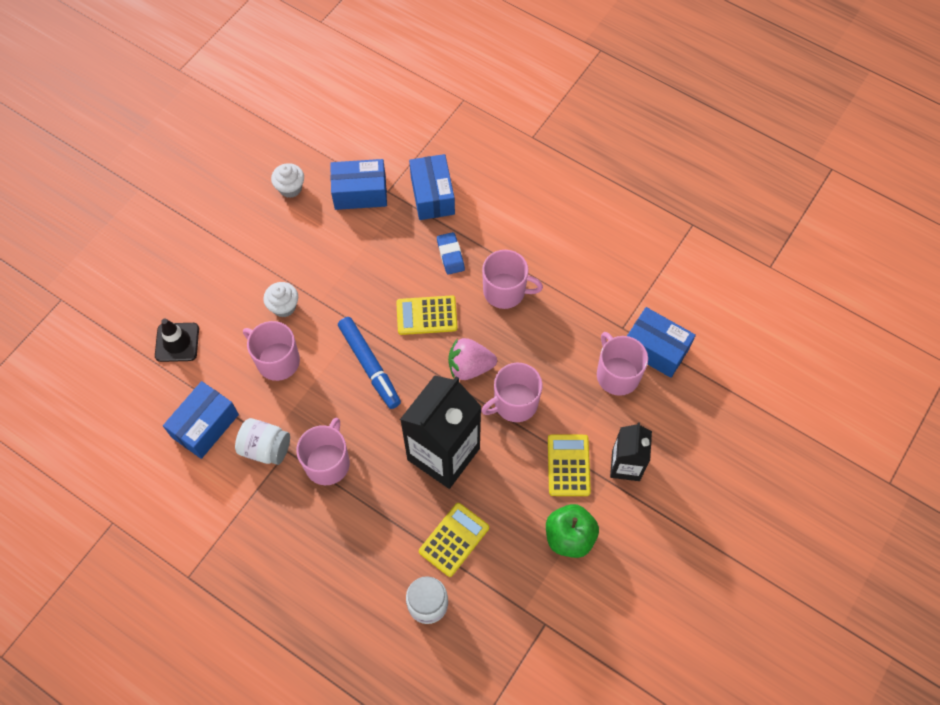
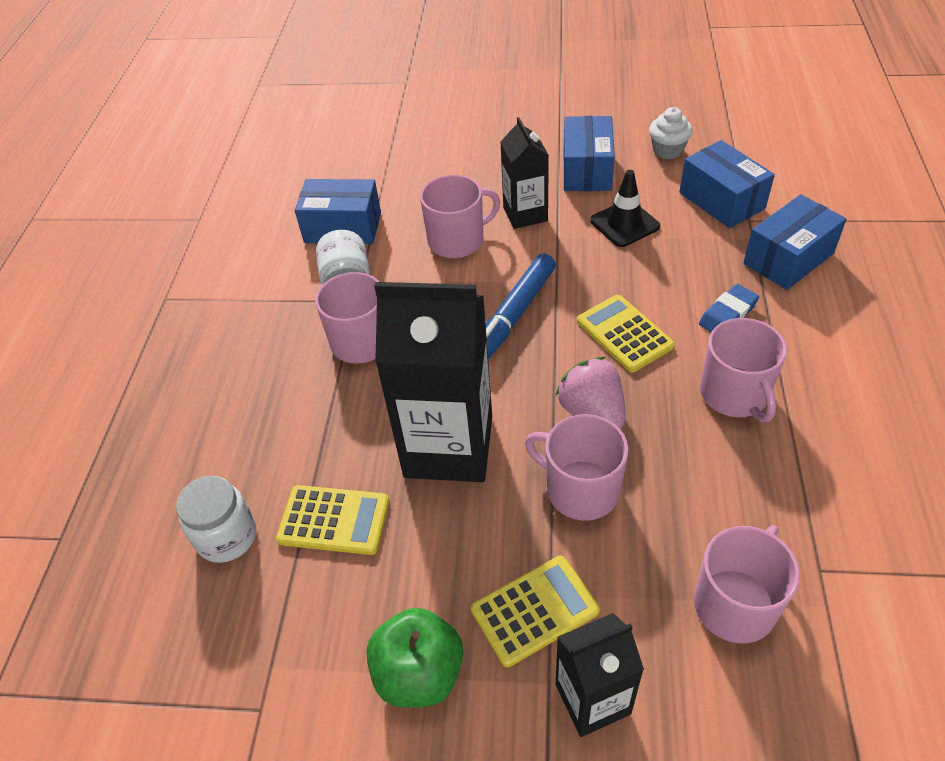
camera: 65 degrees right, 15 degrees down
black traffic cone [155,319,199,362] -> black traffic cone moved to [590,170,660,247]
pink mug [243,321,300,381] -> pink mug turned 60 degrees clockwise [420,175,500,258]
white cupcake [263,282,298,317] -> black carton [501,117,549,229]
blue box [627,307,696,378] -> blue box moved to [564,116,615,191]

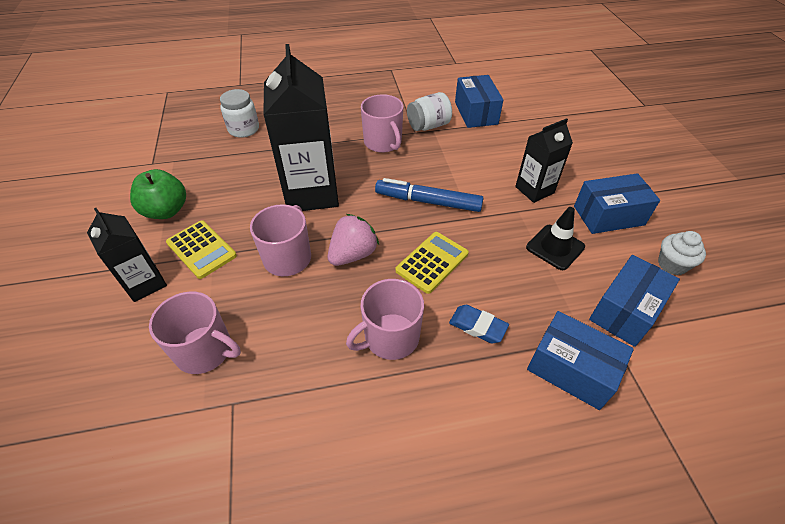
camera: 70 degrees right, 0 degrees up
yellow calculator [276,485,389,555] -> none
pink mug [420,175,500,258] -> none

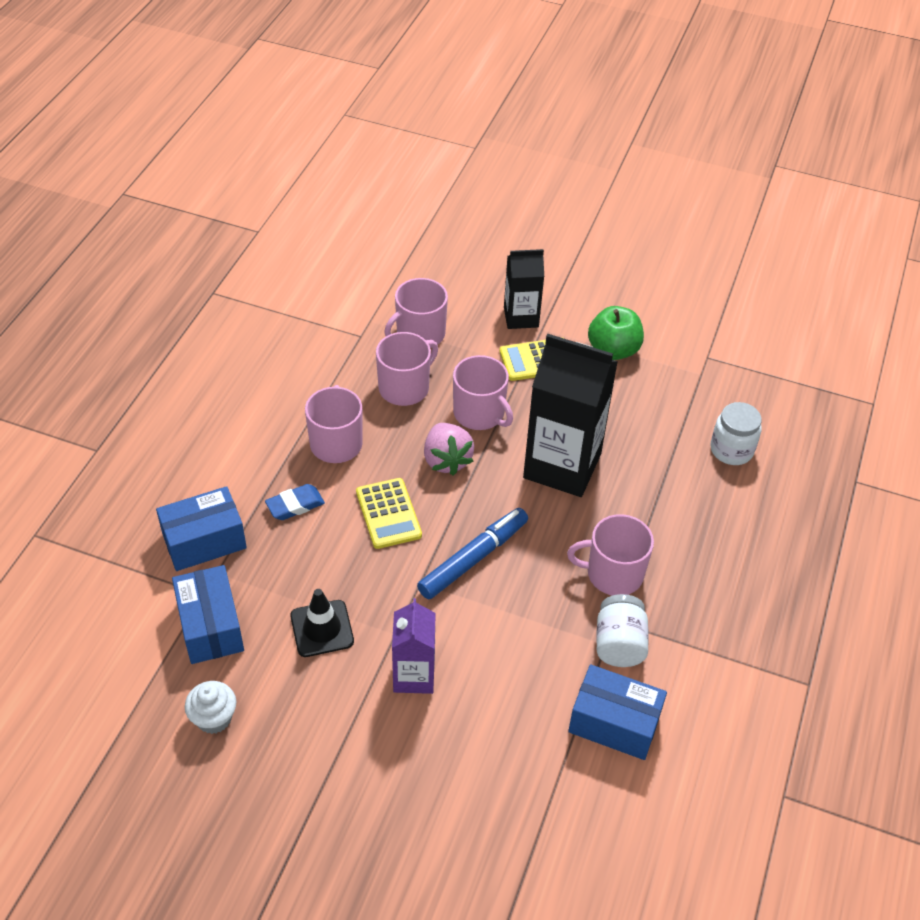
camera: 120 degrees right, 0 degrees up
black carton [515,118,573,203] -> purple carton [392,598,436,694]
blue box [574,173,660,234] -> none
none -> pink mug [376,332,438,406]

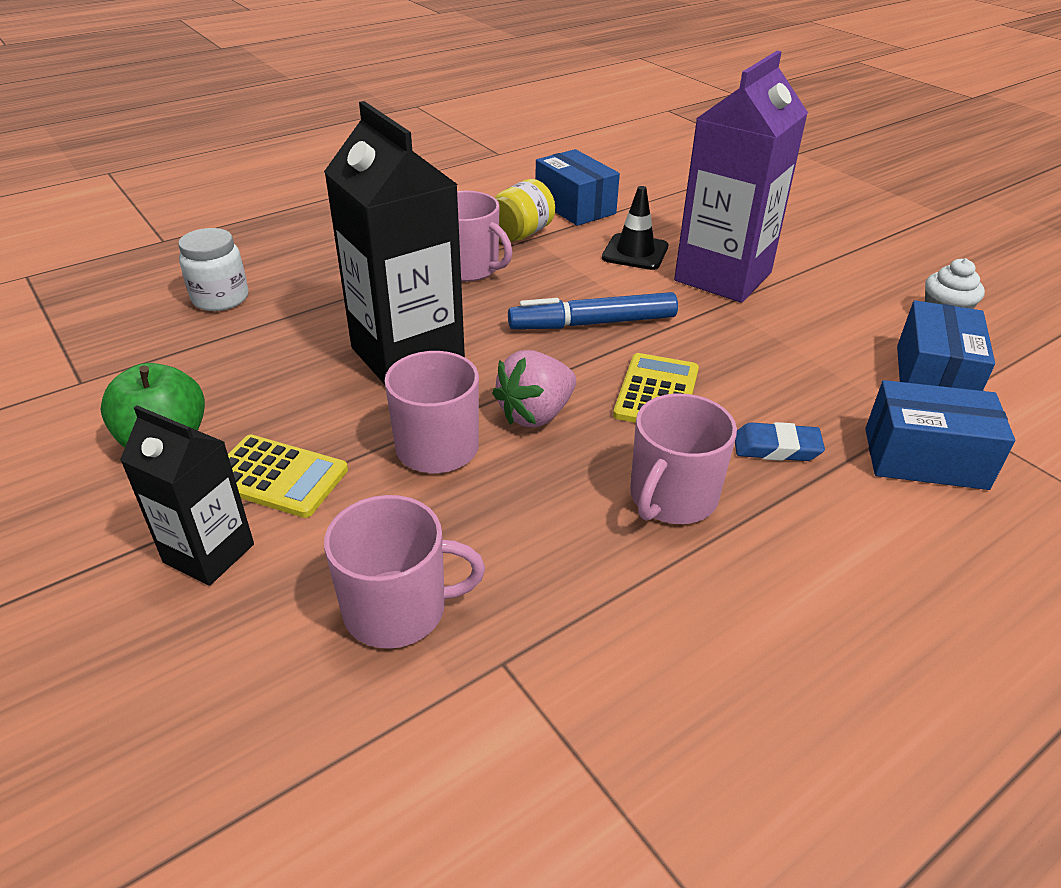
camera: 145 degrees left, 10 degrees down
black traffic cone [290,589,354,657] -> black traffic cone moved to [602,186,668,270]
pink mug [376,332,438,406] -> none
purple carton [392,598,436,694] -> purple carton [674,51,808,303], size x1.78
pink strawberry [424,423,474,476] -> pink strawberry turned 150 degrees counterclockwise [492,350,576,428]
white jar [596,594,649,667] -> yellow jar [495,179,555,242]

